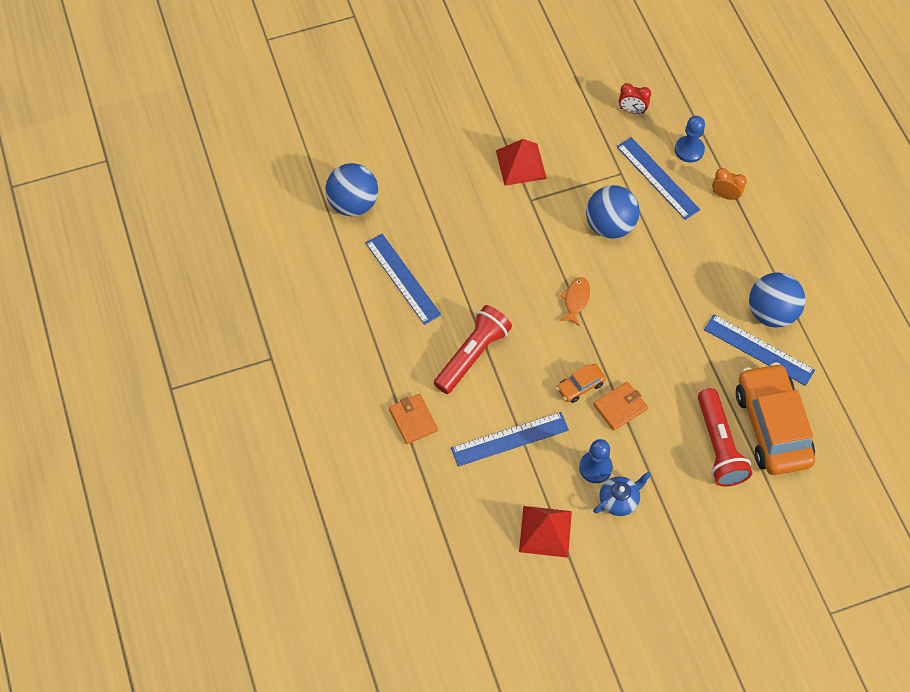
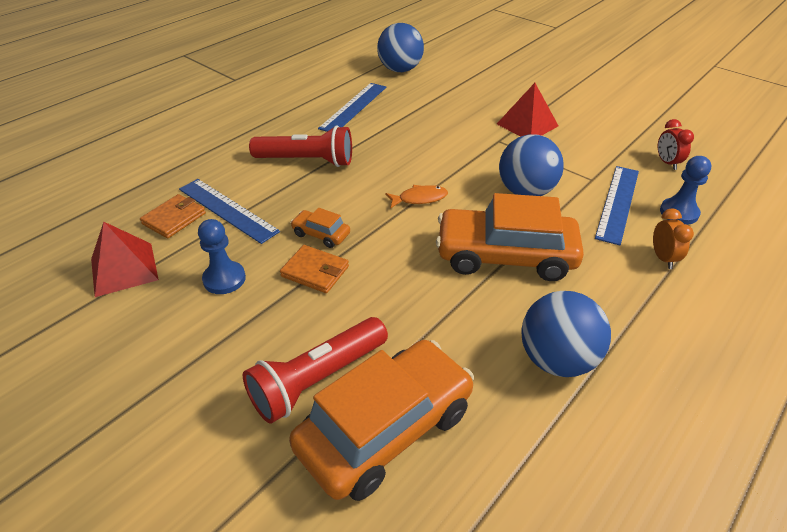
camera: 60 degrees right, 20 degrees down
orange wallet [389,394,438,444] -> orange wallet moved to [140,194,206,238]
blue teapot [593,472,651,516] -> none
blue ruler [704,314,815,386] -> none
none -> orange car [436,193,584,281]

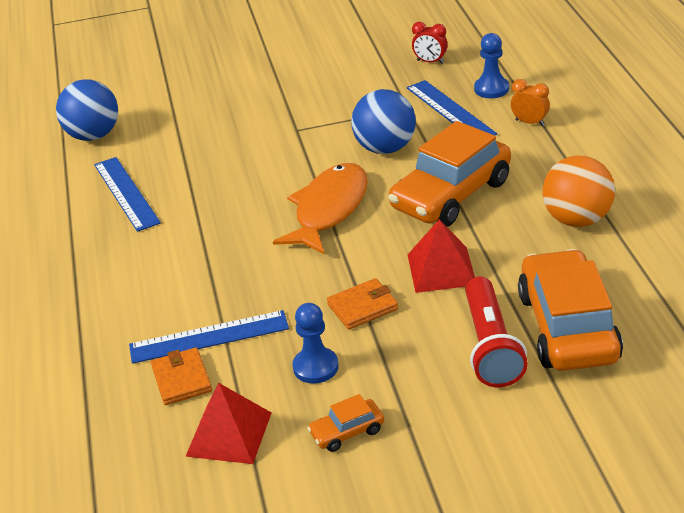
camera: 50 degrees left, 5 degrees down
red flashlight [249,125,352,167] -> none
orange car [290,208,350,248] -> orange car moved to [307,394,384,452]
orange fish [385,185,448,208] -> orange fish [273,163,368,254], size x2.09
red pyramid [497,83,558,136] -> red pyramid moved to [408,219,475,293]
blue ball [521,291,611,377] -> orange ball [543,155,615,227]

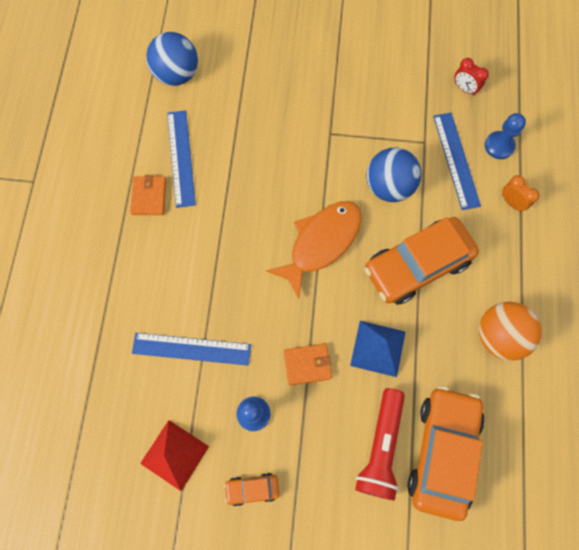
camera: 15 degrees right, 35 degrees up
orange wallet [151,347,212,405] -> orange wallet moved to [130,175,166,215]
red pyramid [408,219,475,293] -> blue pyramid [350,321,405,377]

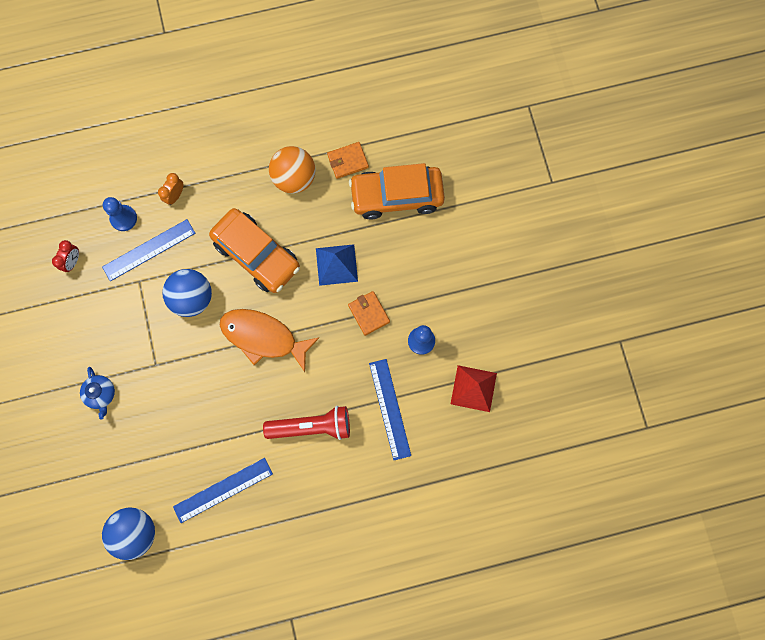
camera: 110 degrees left, 5 degrees up
orange wallet [130,175,166,215] -> orange wallet moved to [327,142,369,179]
orange car [224,473,279,506] -> none
red flashlight [355,388,405,501] -> red flashlight moved to [263,406,350,440]
none -> blue teapot [80,367,115,420]

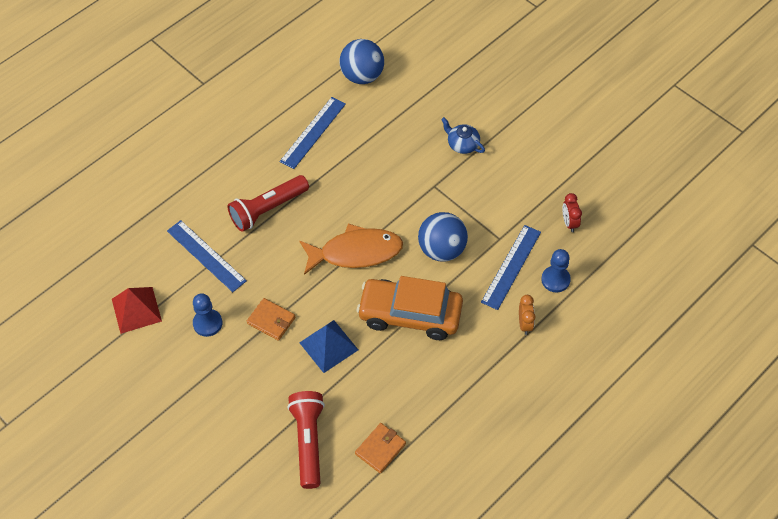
camera: 150 degrees right, 20 degrees down
orange ball [269,146,316,193] -> none
orange car [349,163,445,220] -> red flashlight [287,391,325,489]

